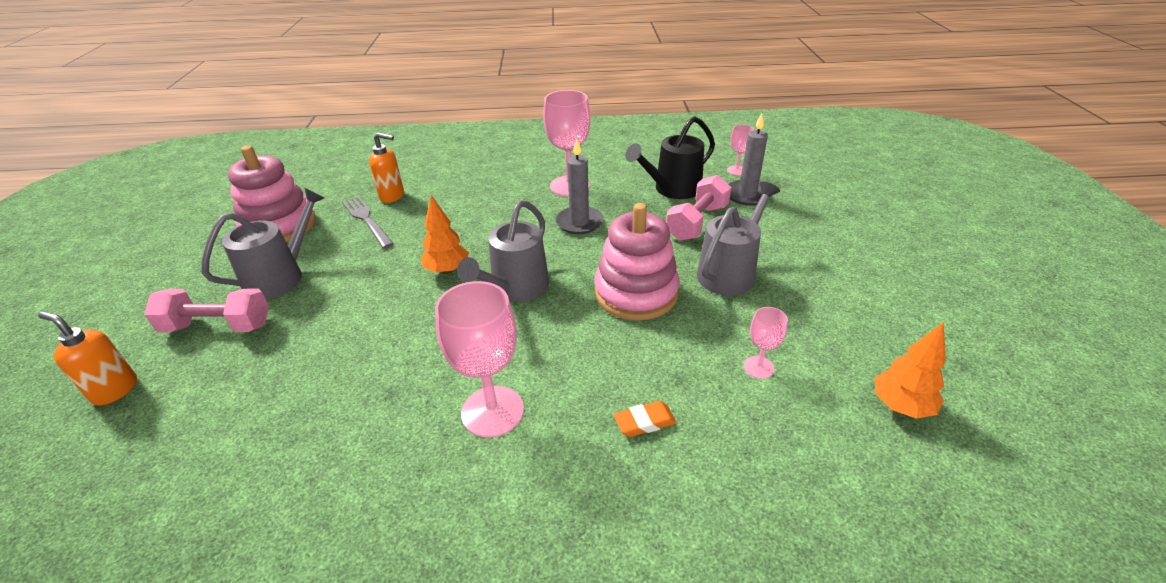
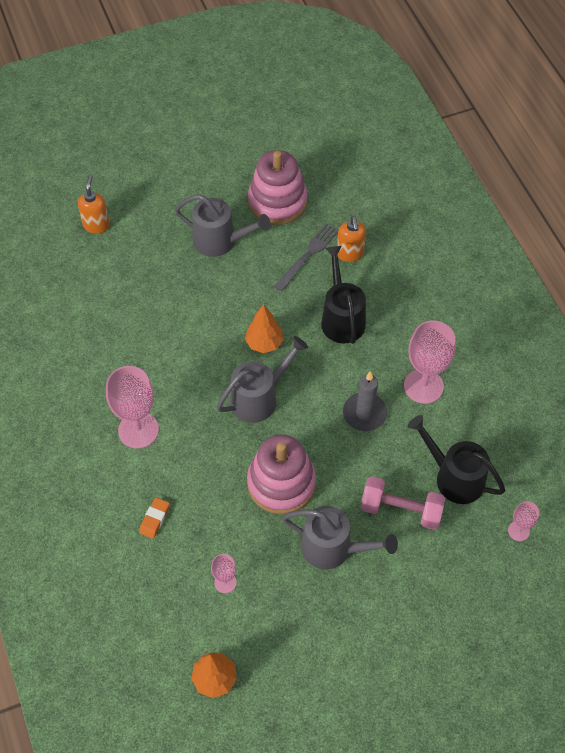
camera: 70 degrees right, 20 degrees up
pink dumbbell [144,288,269,332] -> none
grey watering can [457,200,549,302] -> grey watering can turned 135 degrees clockwise [216,336,308,423]
orange eraser [614,401,677,437] -> orange eraser turned 60 degrees clockwise [139,497,170,539]
grey candle [729,113,771,206] -> none
none -> black watering can [321,246,366,344]

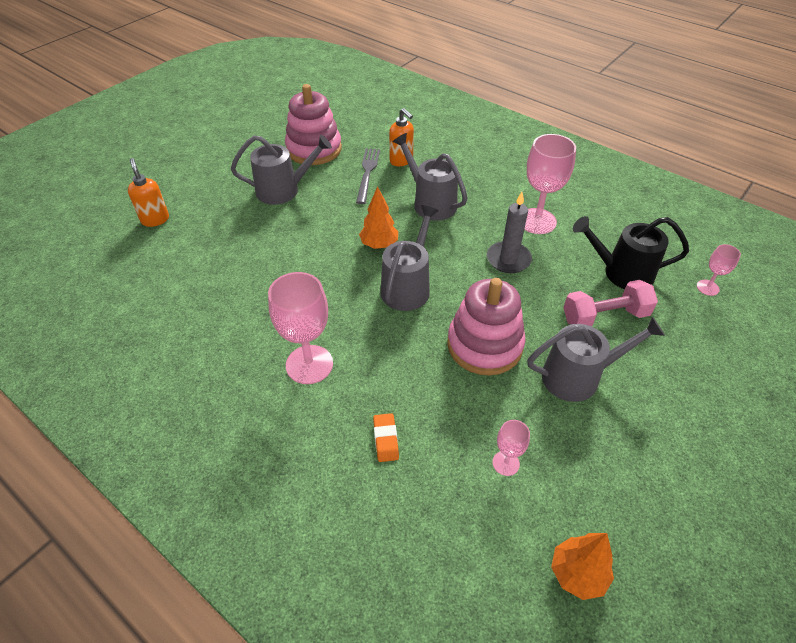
camera: 30 degrees left, 10 degrees down
black watering can [321,246,366,344] -> grey watering can [393,133,468,221]

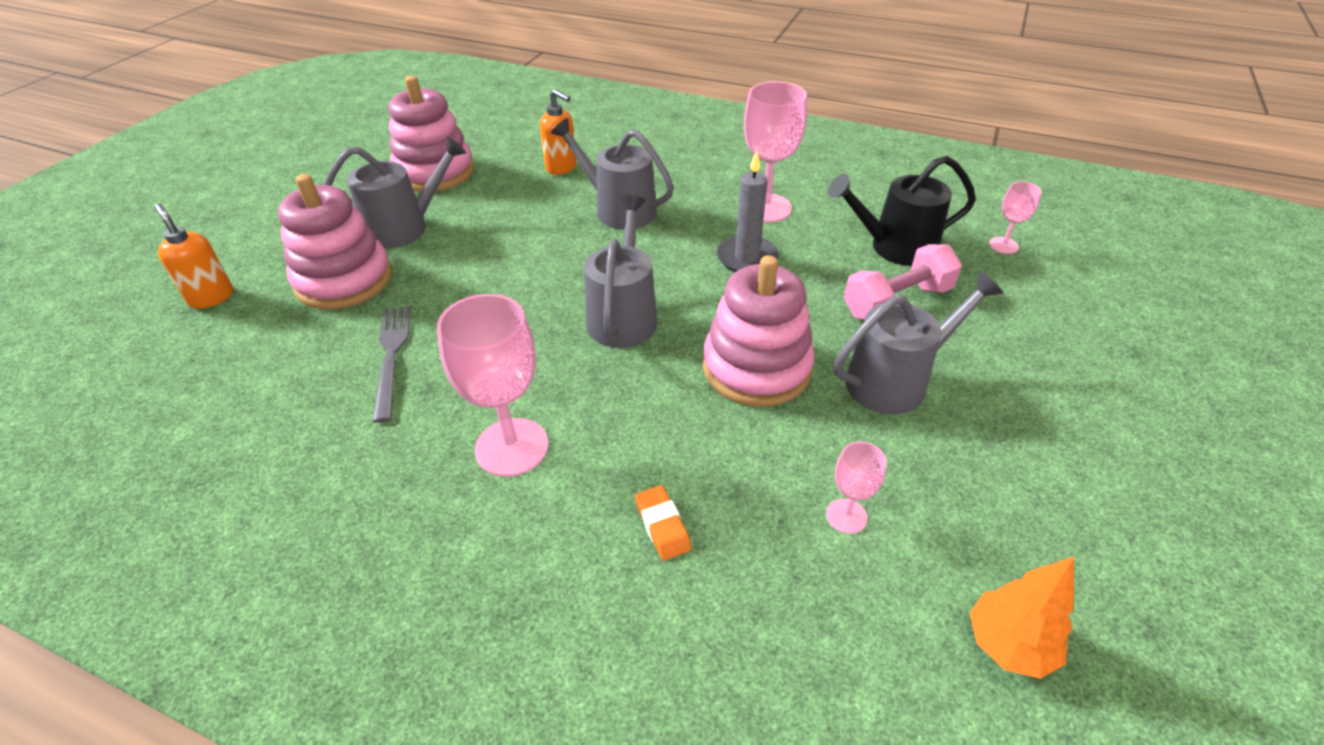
camera: 15 degrees left, 5 degrees down
grey fork [356,149,380,204] -> grey fork moved to [372,306,411,423]
orange tree [359,186,398,249] -> none
none -> pink stacking toy [278,174,392,309]

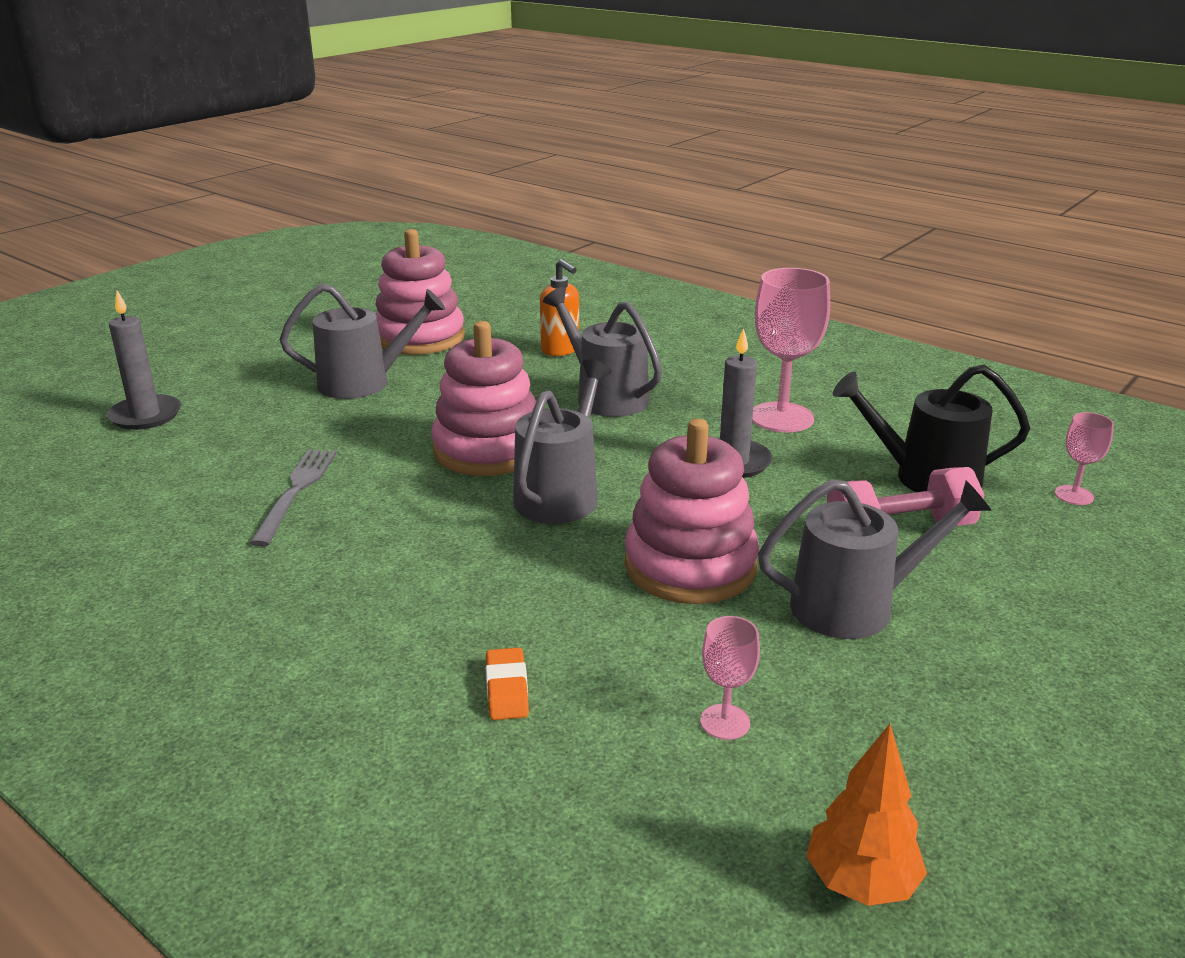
camera: 15 degrees right, 15 degrees down
orange soap dispenser [154,204,233,309] -> grey candle [107,291,181,430]
pink stacking toy [278,174,392,309] -> pink stacking toy moved to [432,321,536,476]
pink goblet [437,294,549,477] -> none

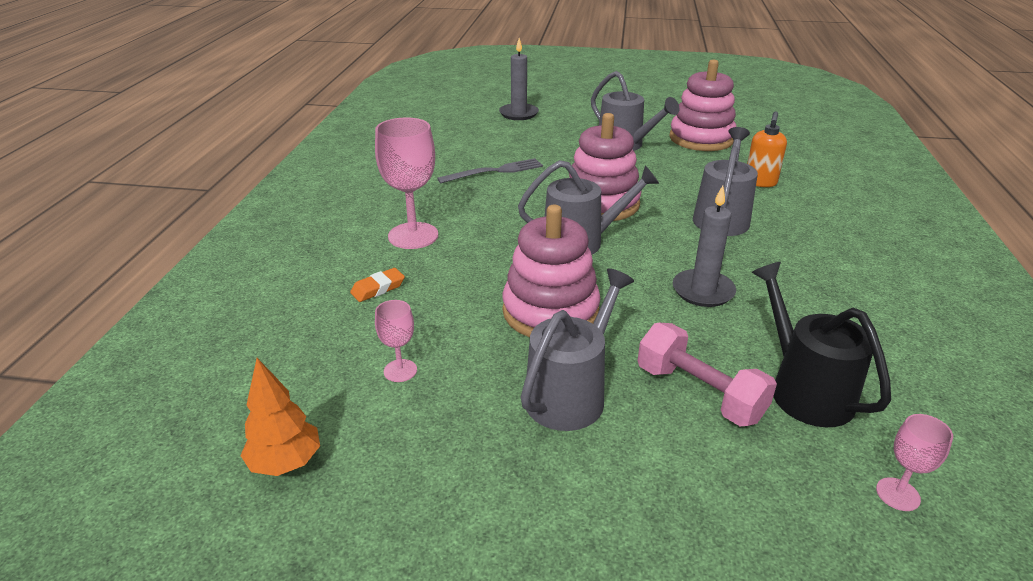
camera: 60 degrees right, 5 degrees up
pink goblet [752,268,830,433] -> pink goblet moved to [375,117,438,249]
grey watering can [758,479,992,639] -> grey watering can turned 105 degrees counterclockwise [521,268,634,431]

